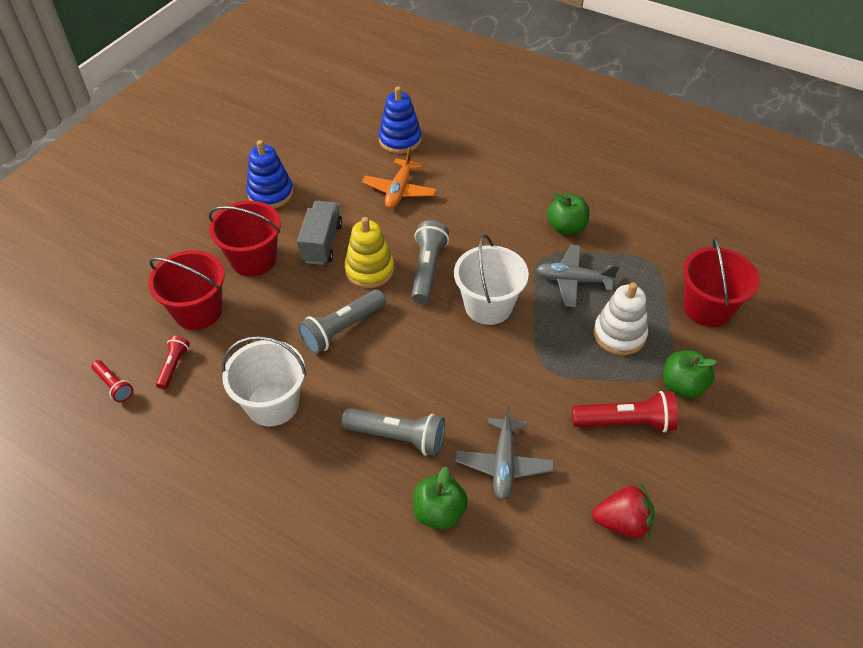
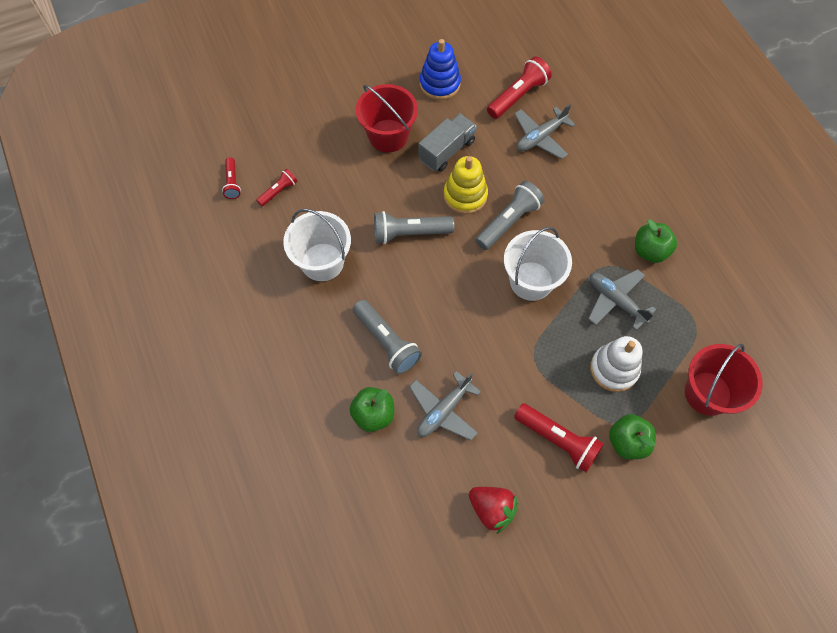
camera: 35 degrees right, 15 degrees up
red bucket [148,250,225,330] -> none
orange plane [362,147,436,208] -> grey plane [514,104,575,159]
blue stacking toy [378,86,422,154] -> none
none -> red flashlight [487,56,552,119]

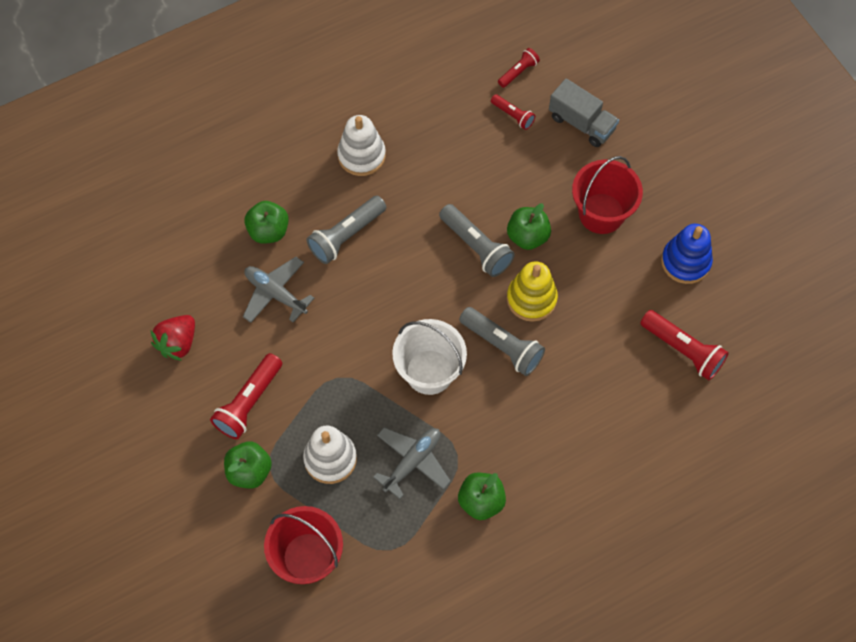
camera: 85 degrees right, 0 degrees up
red flashlight [222,157,241,199] -> red flashlight turned 150 degrees clockwise [498,48,540,88]
white bucket [283,209,351,281] -> none
grey flashlight [374,211,455,244] -> grey flashlight turned 150 degrees clockwise [439,204,515,277]
grey truck [419,113,477,171] -> grey truck moved to [549,78,619,147]
grey plane [514,104,575,159] -> none
none -> white stacking toy [337,115,386,176]
none -> green apple [507,203,551,250]

